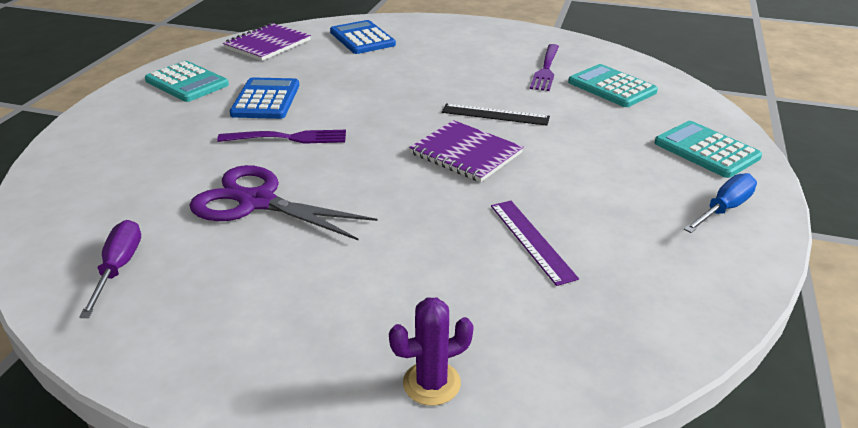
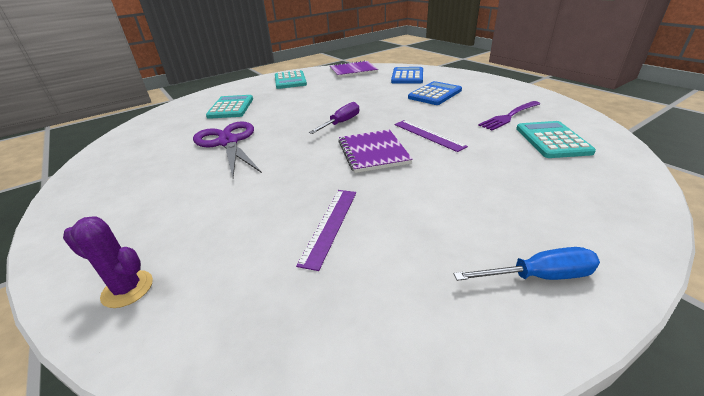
camera: 40 degrees right, 0 degrees up
purple screwdriver [79,220,141,318] -> purple screwdriver moved to [309,102,359,134]
purple fork [217,130,346,144] -> none
blue calculator [230,77,299,119] -> blue calculator moved to [408,81,462,105]
black ruler [442,104,550,126] -> purple ruler [394,120,468,152]
turquoise calculator [655,121,762,178] -> turquoise calculator moved to [206,95,253,119]

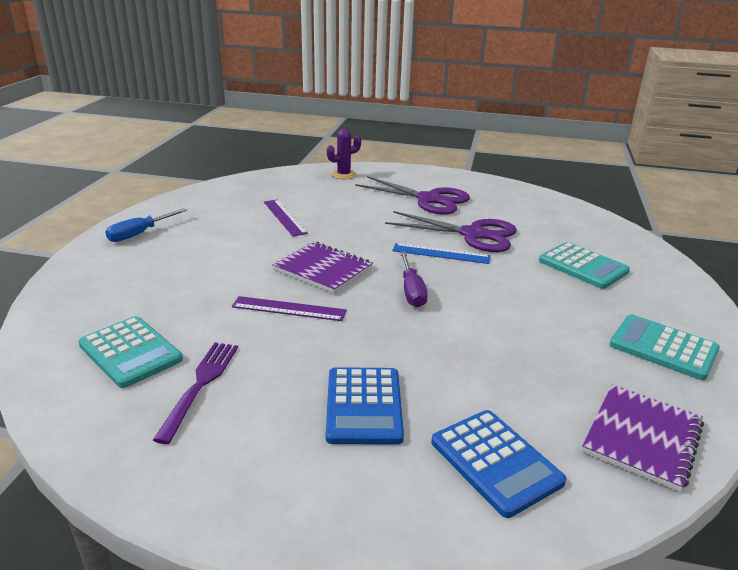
camera: 135 degrees right, 5 degrees down
none -> purple scissors [355,176,470,215]
none -> blue ruler [392,243,491,264]

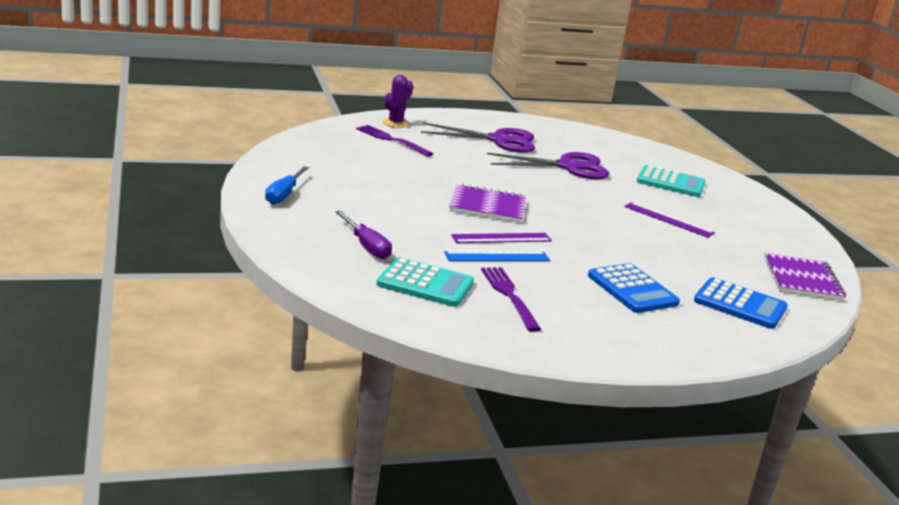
camera: 30 degrees left, 5 degrees down
purple ruler [264,199,308,236] -> purple ruler moved to [624,202,715,238]
blue ruler [392,243,491,264] -> blue ruler moved to [444,251,550,261]
purple screwdriver [400,252,428,307] -> purple screwdriver moved to [335,211,392,259]
turquoise calculator [609,314,720,380] -> none
none -> purple fork [356,125,433,157]

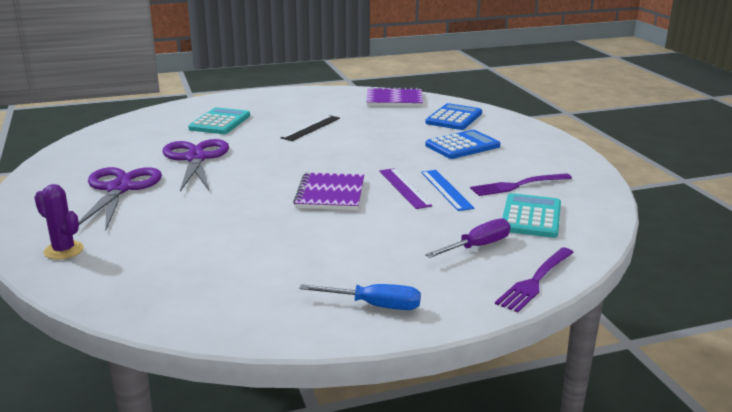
camera: 90 degrees left, 0 degrees up
purple fork [356,125,433,157] -> purple fork moved to [495,247,574,313]
purple ruler [624,202,715,238] -> black ruler [281,115,340,141]

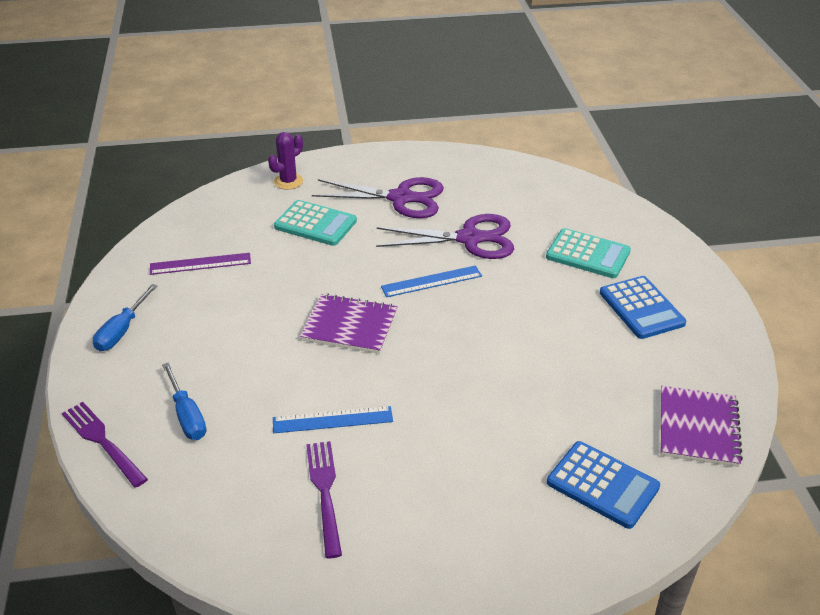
camera: 100 degrees right, 15 degrees up
black ruler [281,115,340,141] -> none
purple ruler [379,168,432,209] -> purple ruler moved to [150,253,251,275]
blue calculator [425,130,500,159] -> blue calculator moved to [600,276,686,339]
purple screwdriver [425,218,510,258] -> blue screwdriver [162,362,206,440]
turquoise calculator [502,193,561,238] -> turquoise calculator moved to [274,200,357,246]
none -> blue ruler [381,265,482,297]

